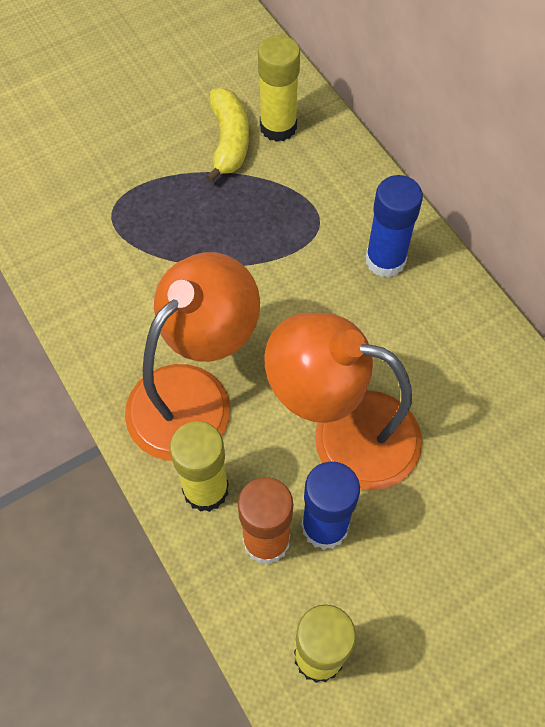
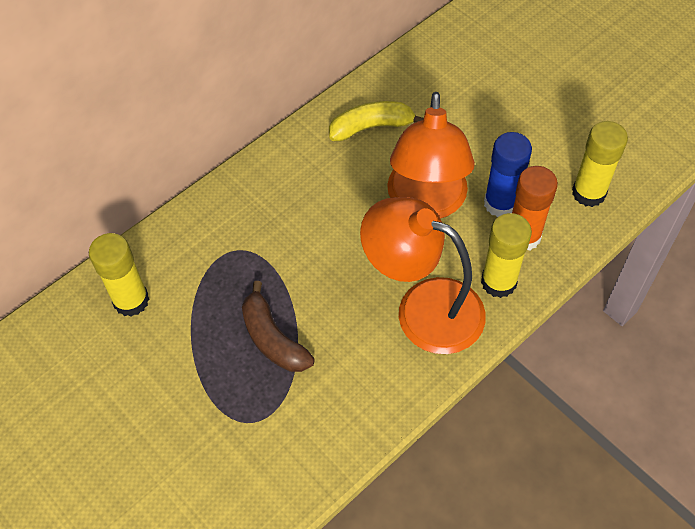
camera: 100 degrees left, 5 degrees down
yellow banana [206,88,249,183] -> yellow banana moved to [329,101,424,141]
blue glue stick [366,175,423,278] -> none
none -> brown banana [242,281,315,372]

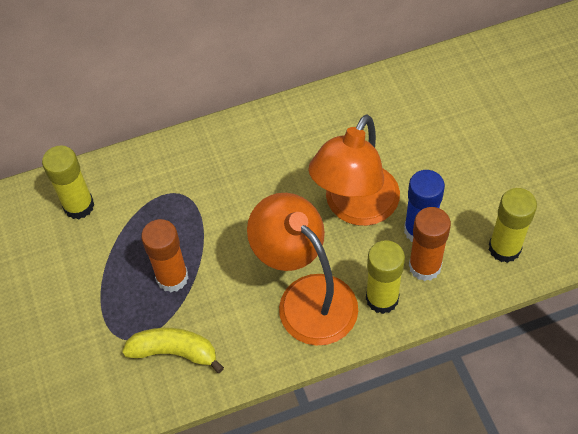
camera: 25 degrees right, 0 degrees up
brown banana [242,281,315,372] -> orange glue stick [141,219,188,292]
yellow banana [329,101,424,141] -> yellow banana moved to [122,328,224,373]

